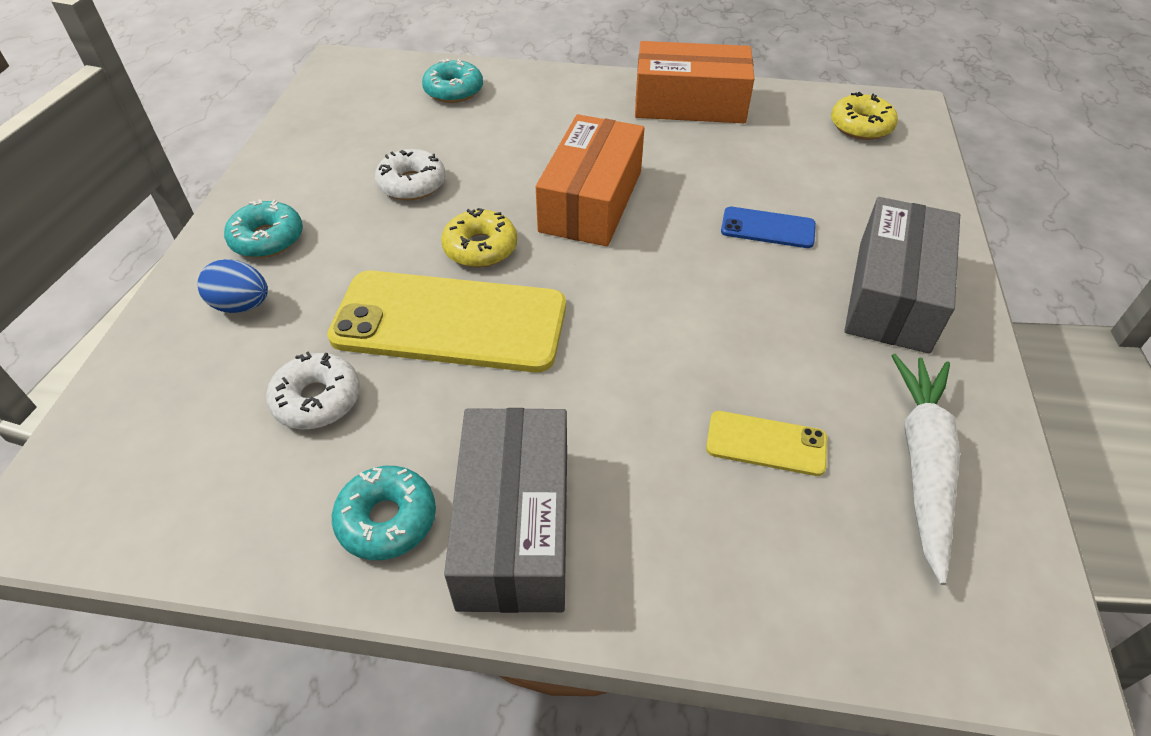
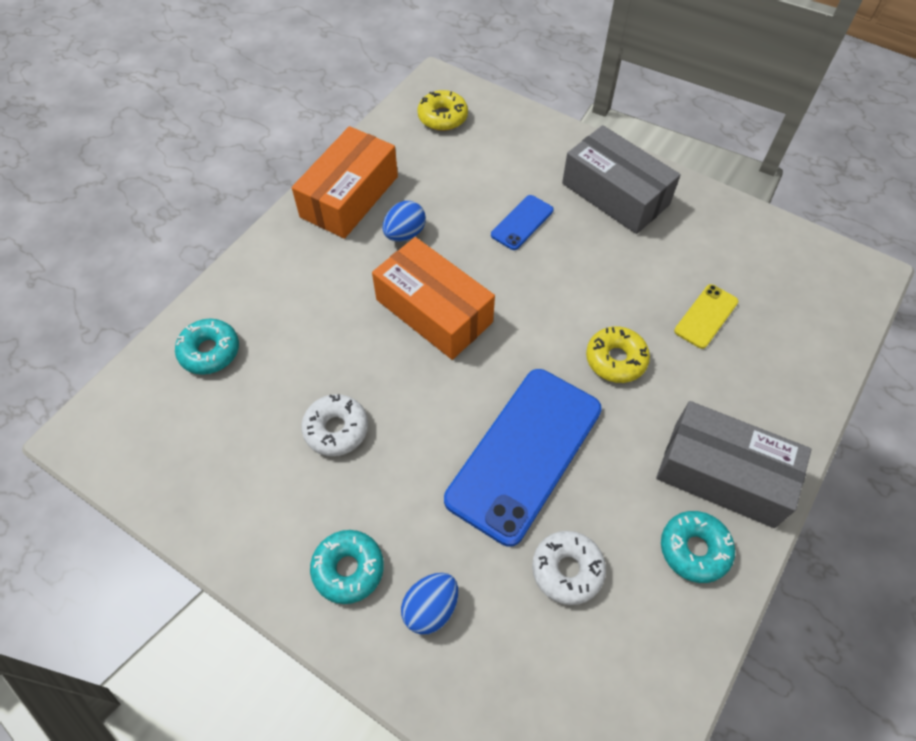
camera: 65 degrees left, 10 degrees up
yellow phone [327,270,566,372] -> blue phone [444,369,602,547]
yellow donut [441,208,517,267] -> yellow donut moved to [586,326,650,383]
white carrot [891,354,960,585] -> none
none -> blue egg [383,201,426,241]

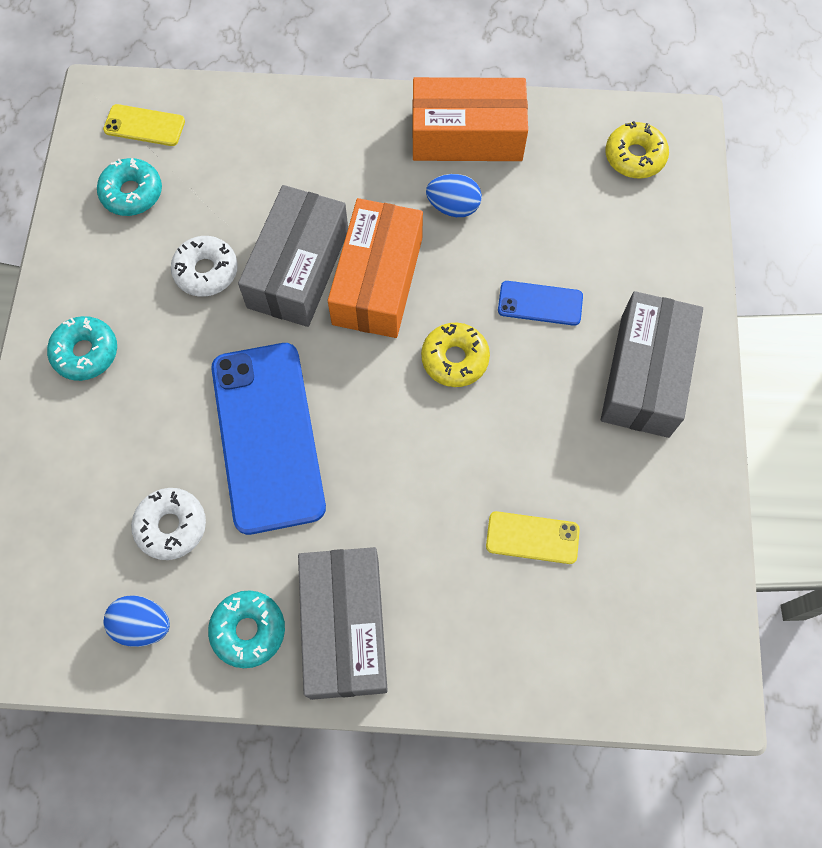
camera: 60 degrees right, 10 degrees up
turquoise donut [175,319,239,375] -> turquoise donut moved to [97,158,162,216]
blue egg [401,573,458,635] -> blue egg moved to [104,595,170,647]
blue phone [444,369,602,547] -> blue phone turned 75 degrees clockwise [211,343,326,535]
yellow donut [586,326,650,383] -> yellow donut moved to [421,323,490,387]
none -> yellow phone [103,104,185,146]
none -> grey box [238,185,348,327]

